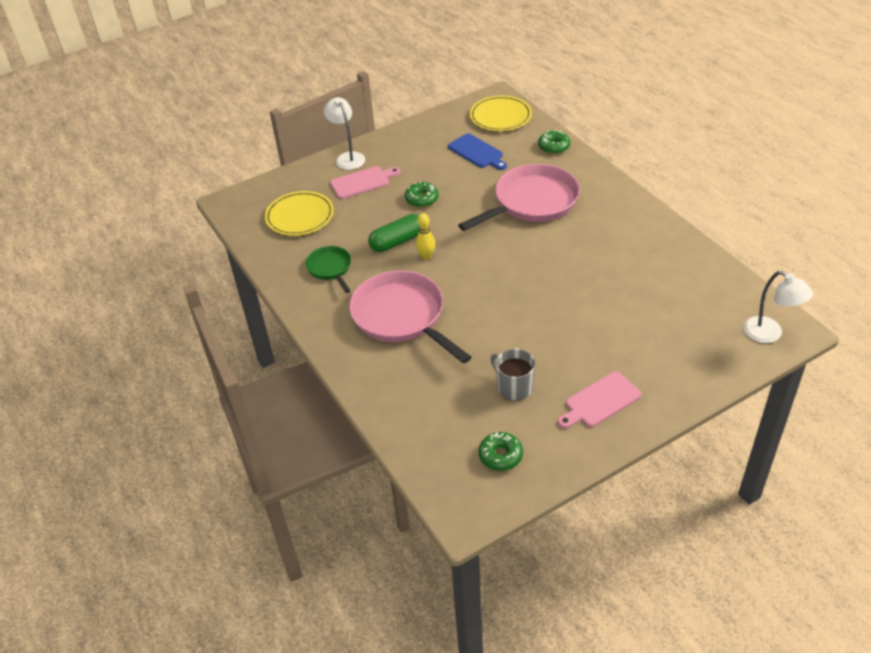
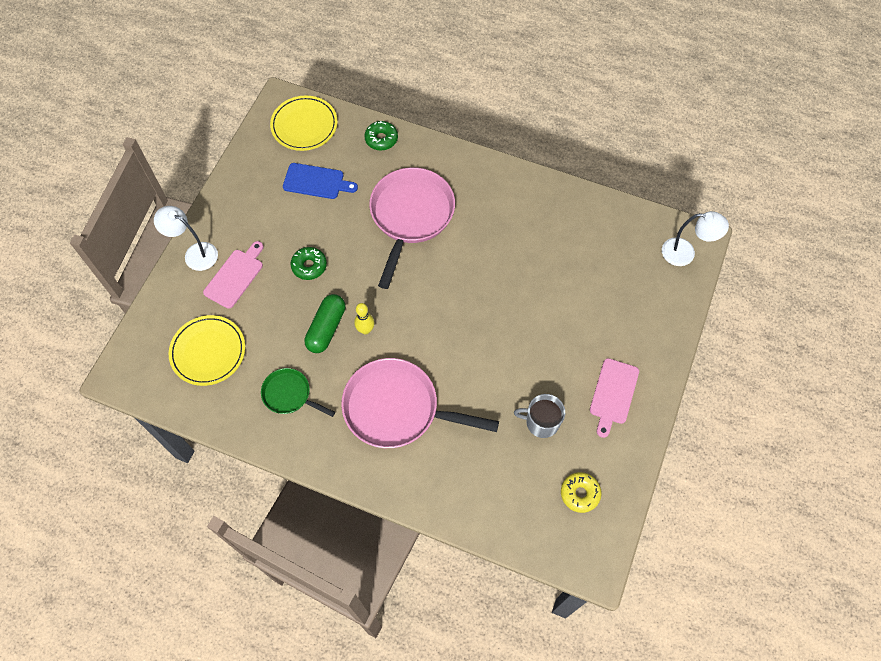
camera: 40 degrees left, 20 degrees up
green donut [479,432,523,471] -> yellow donut [561,472,602,513]

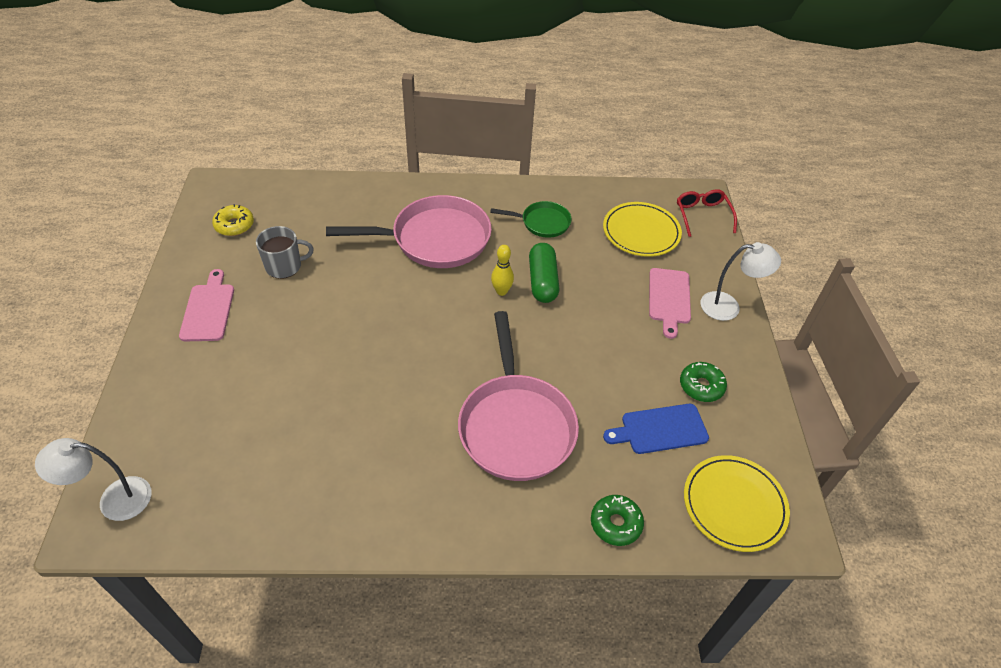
camera: 155 degrees right, 15 degrees down
green donut [290,247,327,280] -> green donut moved to [680,362,727,402]
none -> red glasses [677,189,737,237]

